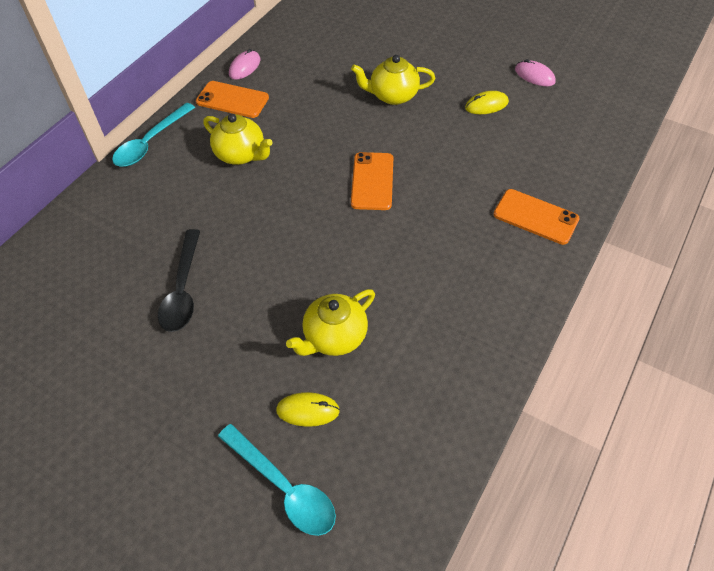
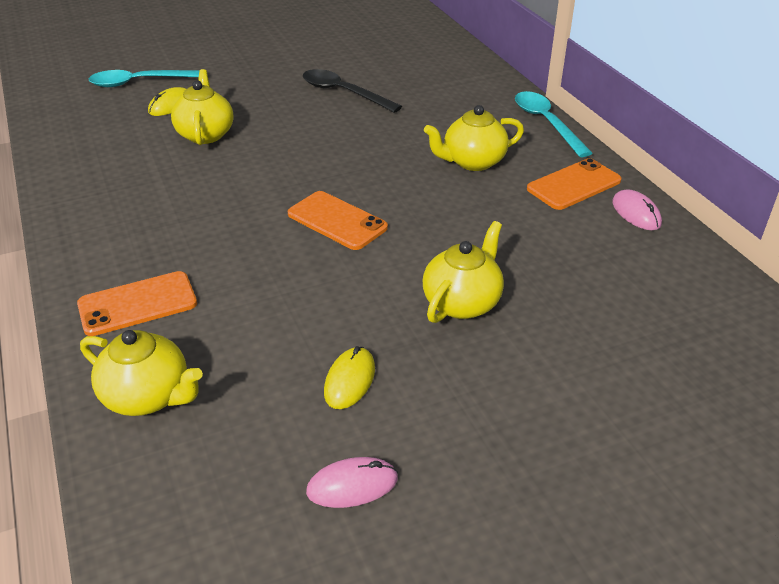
camera: 125 degrees right, 15 degrees down
none -> yellow teapot [80,330,203,416]

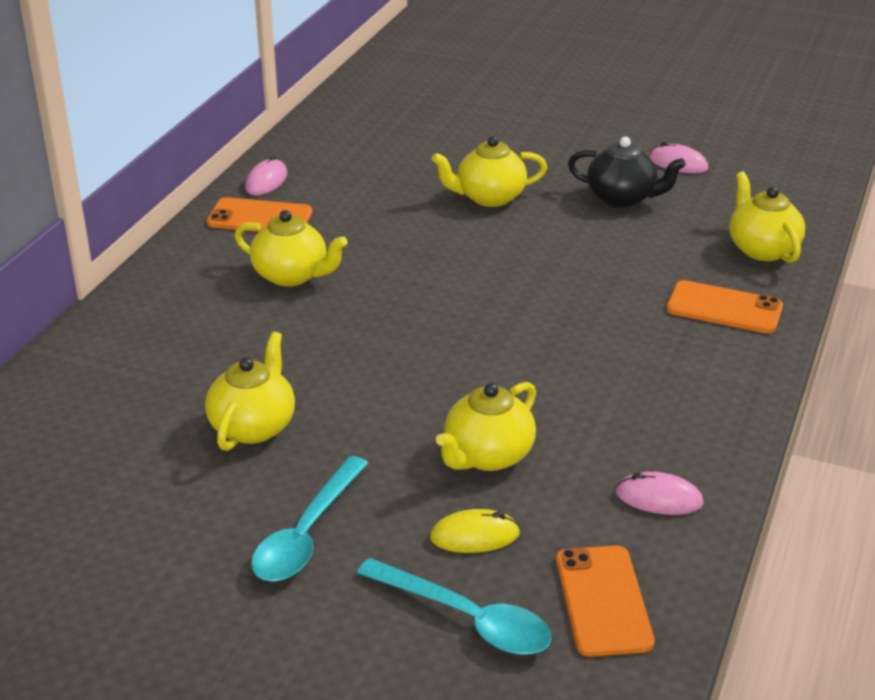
camera: 135 degrees left, 5 degrees down
orange phone [288,191,388,250] -> orange phone moved to [556,546,655,657]
black spoon [303,69,402,113] -> yellow teapot [205,331,295,451]
yellow mouse [324,346,375,409] -> black teapot [568,137,686,208]
turquoise spoon [515,91,592,157] -> turquoise spoon moved to [251,456,368,582]
none -> pink mouse [616,472,704,515]

